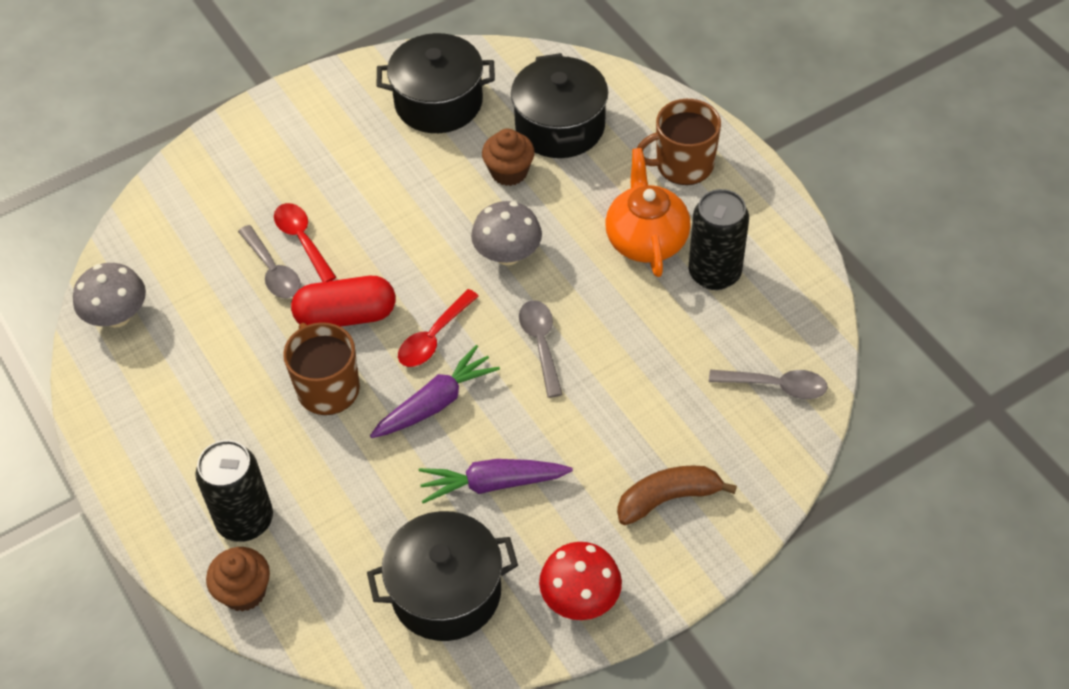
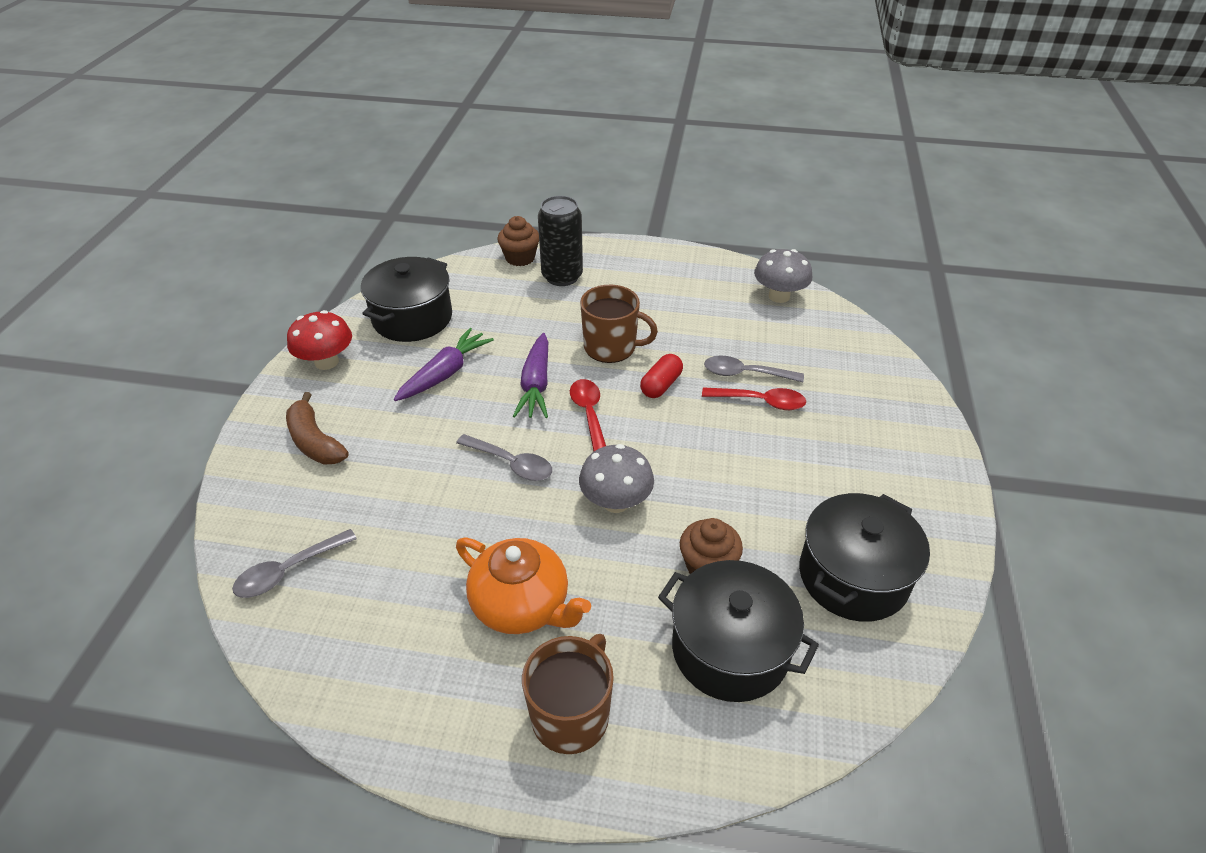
camera: 130 degrees right, 10 degrees down
red capsule [291,276,395,327] -> red capsule [640,354,683,398], size x0.64
brown banana [617,465,737,525] -> brown banana turned 120 degrees clockwise [286,392,349,465]
black can [689,189,749,290] -> none

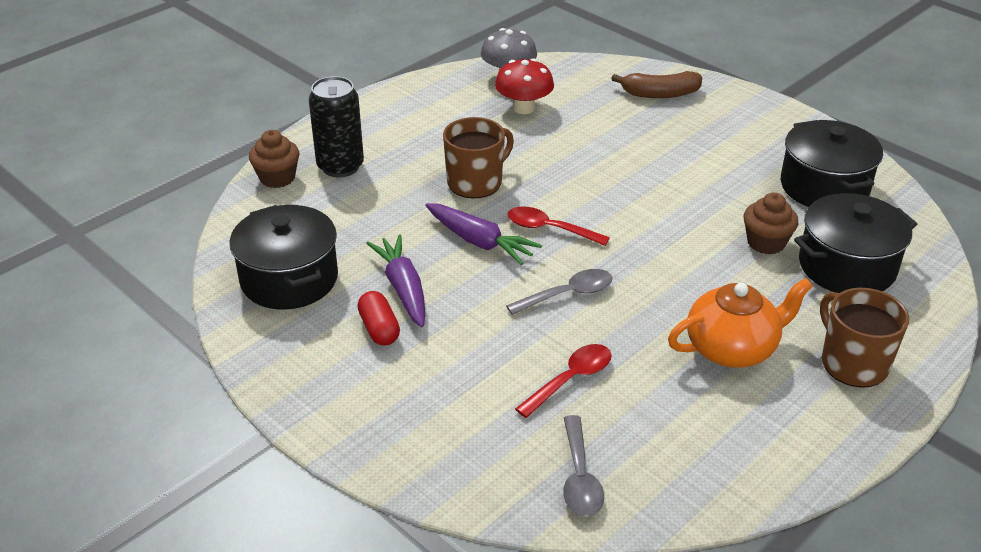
camera: 55 degrees left, 5 degrees down
brown banana [286,392,349,465] -> brown banana moved to [611,71,702,98]
red mushroom [287,310,352,370] -> red mushroom moved to [495,59,554,114]
grey mushroom [579,444,654,513] -> none
red capsule [640,354,683,398] -> red capsule moved to [357,291,400,346]
red spoon [702,387,806,410] -> red spoon moved to [515,344,611,418]
grey spoon [704,356,804,382] -> none

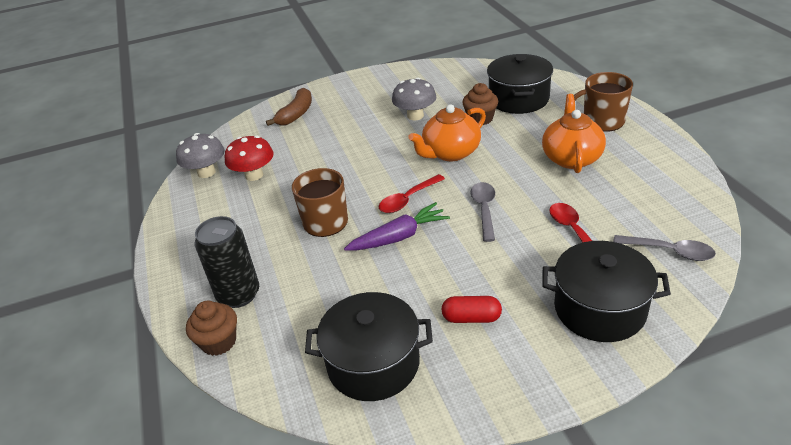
camera: 60 degrees left, 0 degrees up
purple carrot [366,234,425,327] -> none
black pot [781,120,883,207] -> black pot moved to [542,241,671,342]
none -> grey mushroom [392,78,436,120]
none -> orange teapot [408,104,486,161]

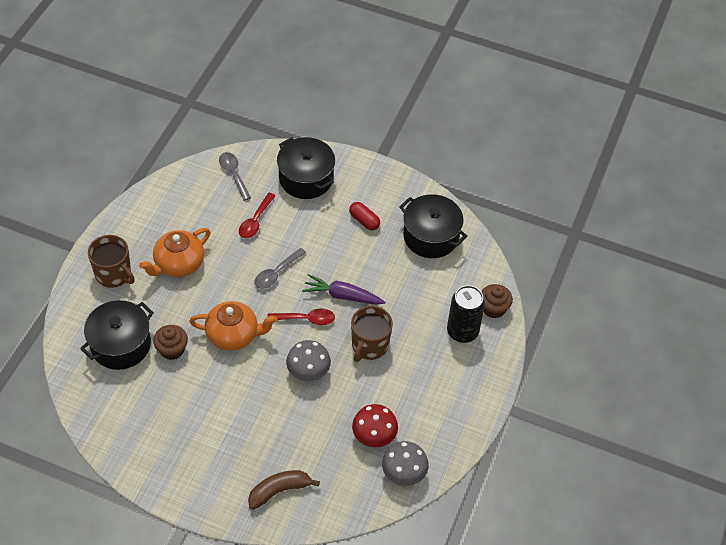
camera: 145 degrees left, 15 degrees up
grey mushroom [392,78,436,120] -> grey mushroom moved to [286,340,331,381]

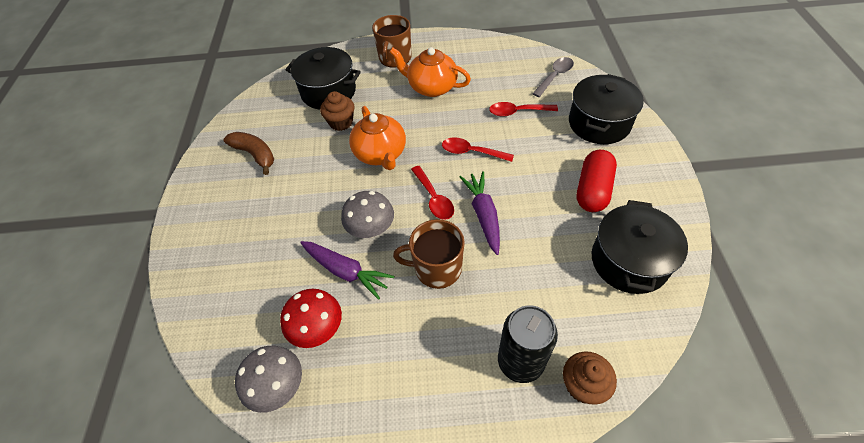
camera: 70 degrees right, 0 degrees up
brown banana [248,470,320,510] -> brown banana moved to [223,132,274,175]
grey spoon [254,248,306,289] -> red spoon [442,137,514,162]
red capsule [349,202,380,230] -> red capsule [577,150,617,212], size x1.57
none -> purple carrot [300,241,394,300]

